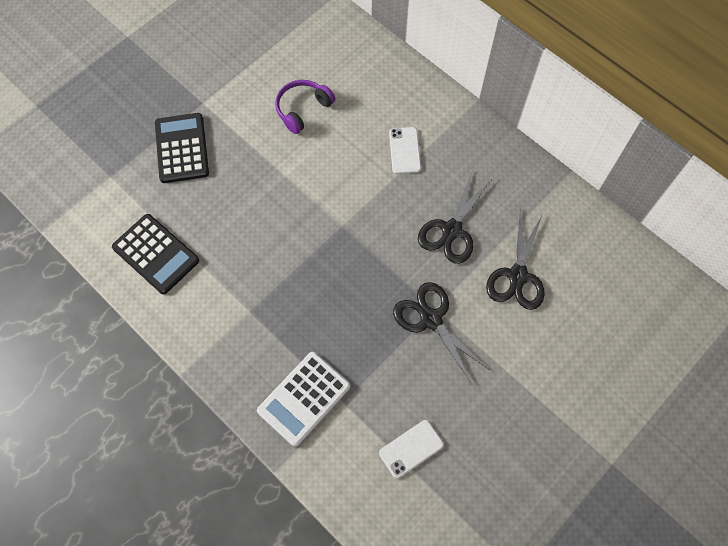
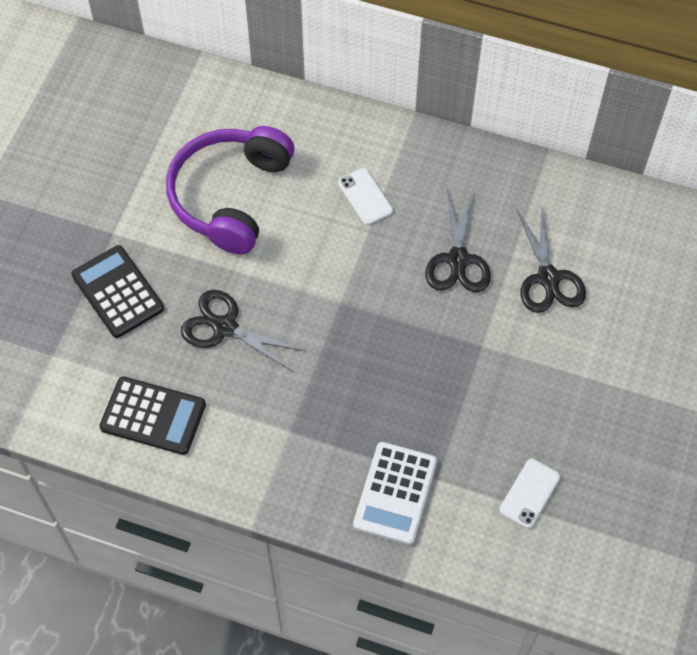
camera: 25 degrees left, 5 degrees down
purple headphones [275,80,335,134] -> purple headphones [166,126,294,254], size x1.92
black scissors [393,282,490,384] -> black scissors moved to [181,290,306,372]

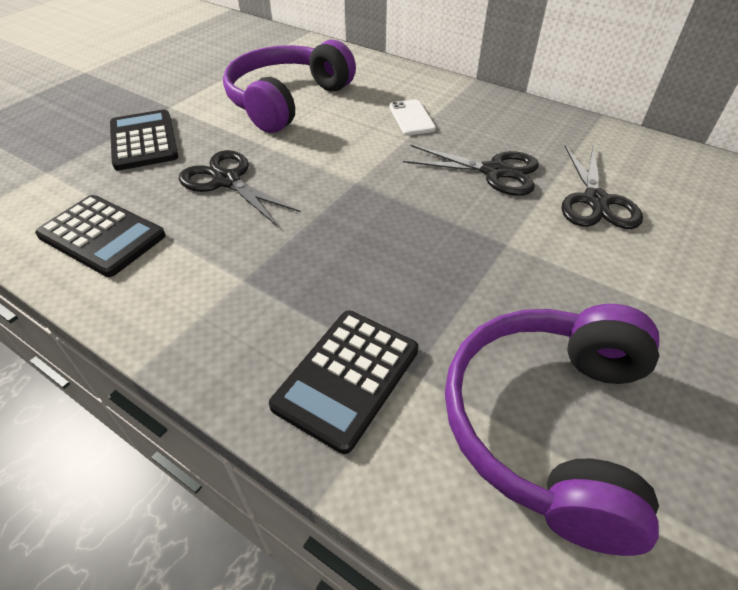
camera: 15 degrees right, 15 degrees down
white calculator [353,442,437,545] -> black calculator [269,311,418,454]
black scissors [425,188,491,292] -> black scissors turned 90 degrees counterclockwise [403,145,539,196]
white phone [499,459,560,529] -> purple headphones [445,304,659,556]

